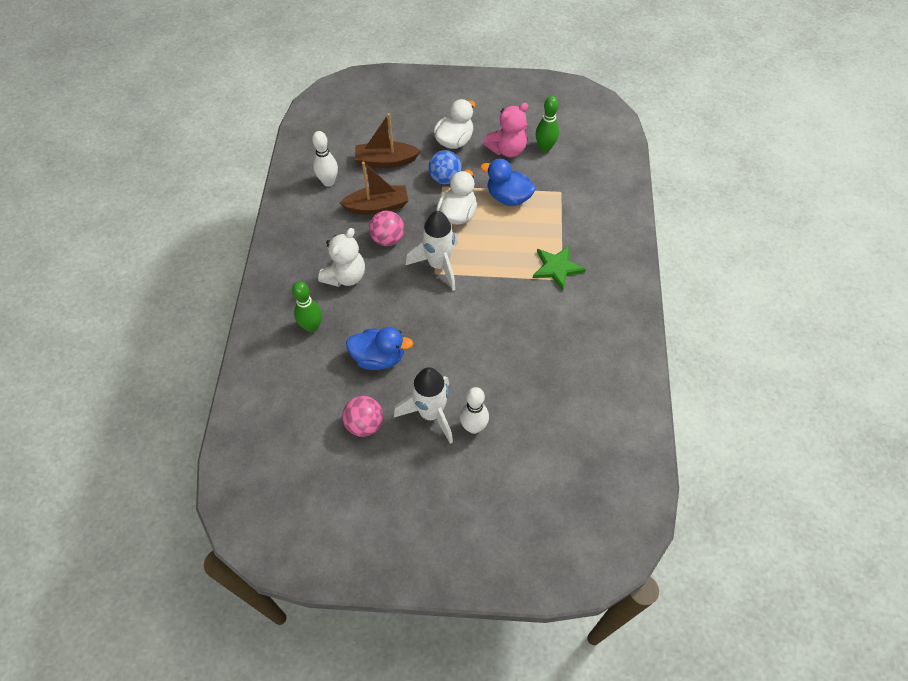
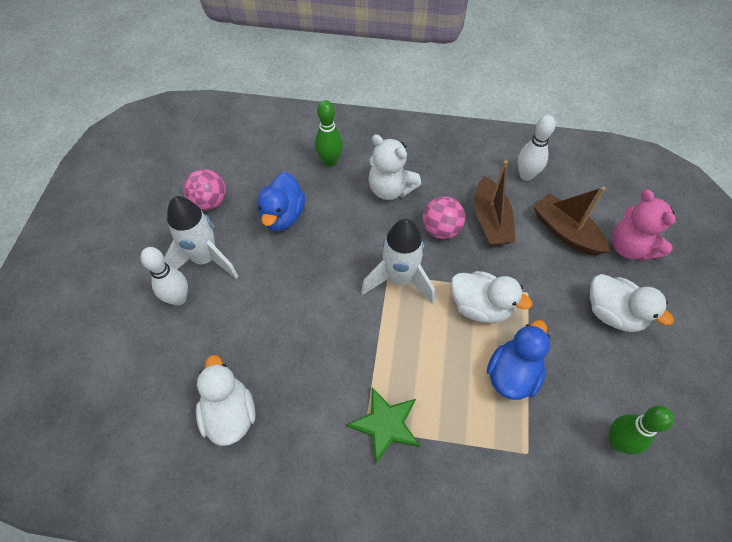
camera: 95 degrees right, 0 degrees up
brown boat [355,113,420,168] -> brown boat turned 45 degrees counterclockwise [533,187,610,255]
blue ball [428,150,462,185] -> none
pink teddy bear [483,103,528,157] -> pink teddy bear moved to [612,190,676,261]
none -> white duck [196,355,256,446]

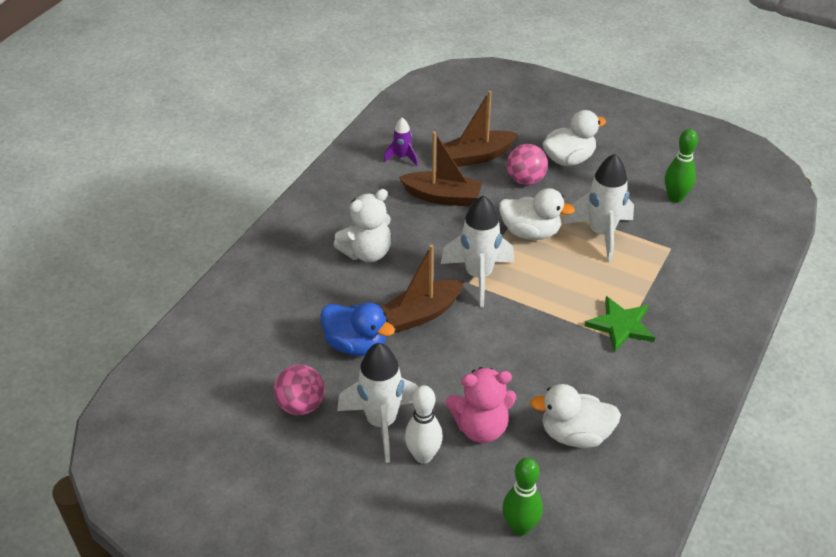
camera: 70 degrees left, 15 degrees down
green bowling pin [315,100,343,167] -> green bowling pin moved to [502,458,543,536]
pink ball [423,197,465,239] -> pink ball moved to [507,144,548,185]
white duck [451,271,532,323] -> white duck turned 60 degrees clockwise [499,188,575,240]
blue duck [487,320,550,400] -> white rocket [563,154,634,263]
white bowling pin [518,115,556,181] -> purple rocket [384,118,418,166]
pink teddy bear [612,190,676,261] -> pink teddy bear moved to [445,367,516,443]
none -> brown boat [381,245,464,332]

